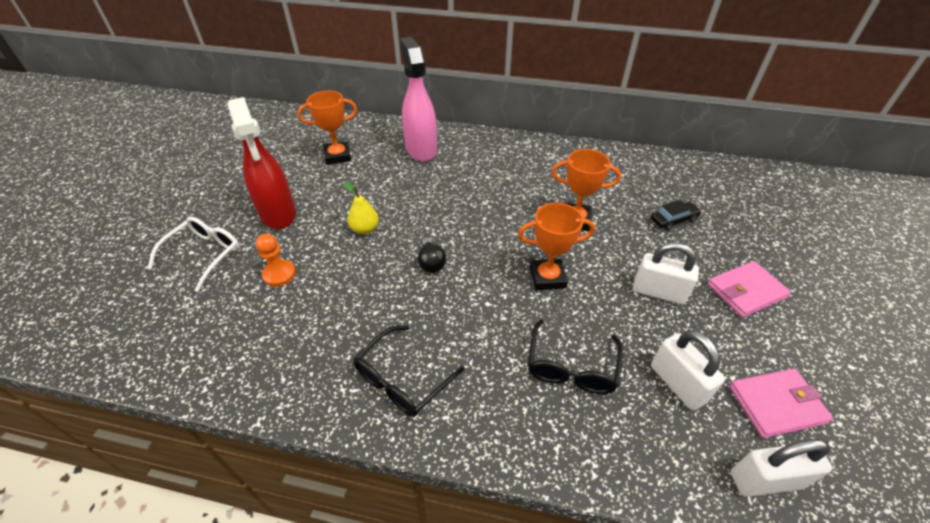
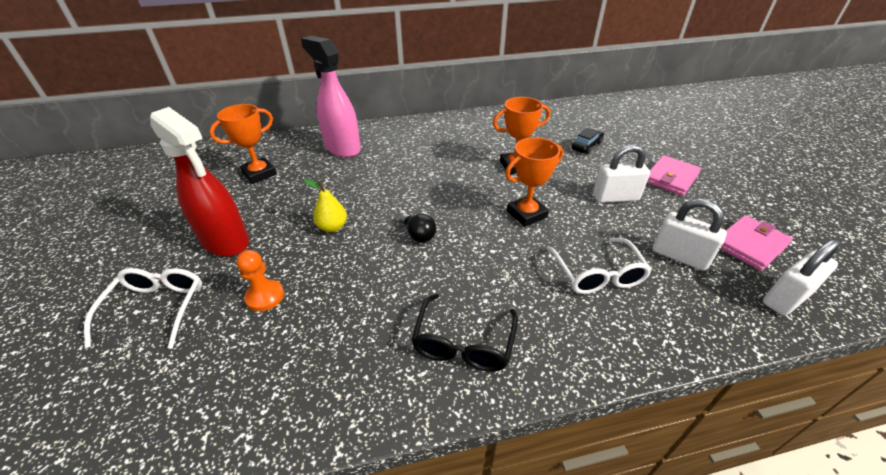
camera: 25 degrees left, 5 degrees down
black glasses [528,319,623,394] -> white glasses [546,238,652,294]

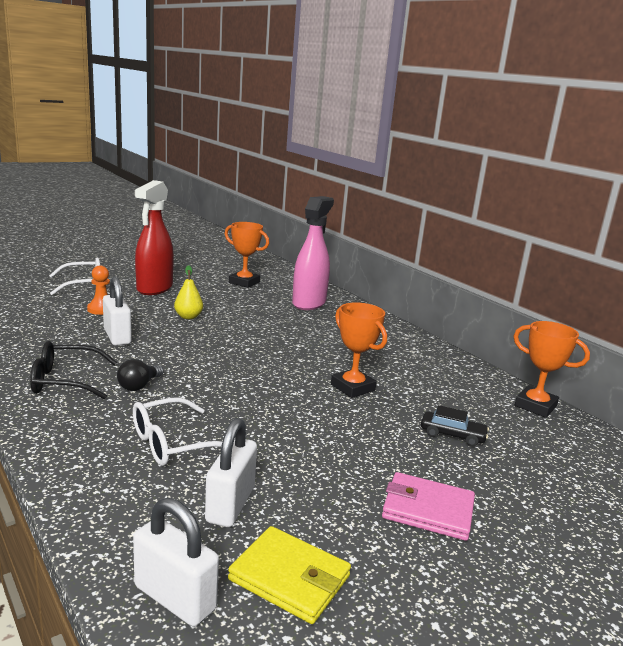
camera: 65 degrees right, 20 degrees down
black light bulb [399,213,436,243] -> black light bulb moved to [117,359,164,391]
orange trophy [505,137,563,227] -> orange trophy moved to [514,321,590,418]
white padlock [593,145,650,203] -> white padlock moved to [103,277,132,346]
pink wallet [720,215,793,271] -> yellow wallet [228,526,351,624]

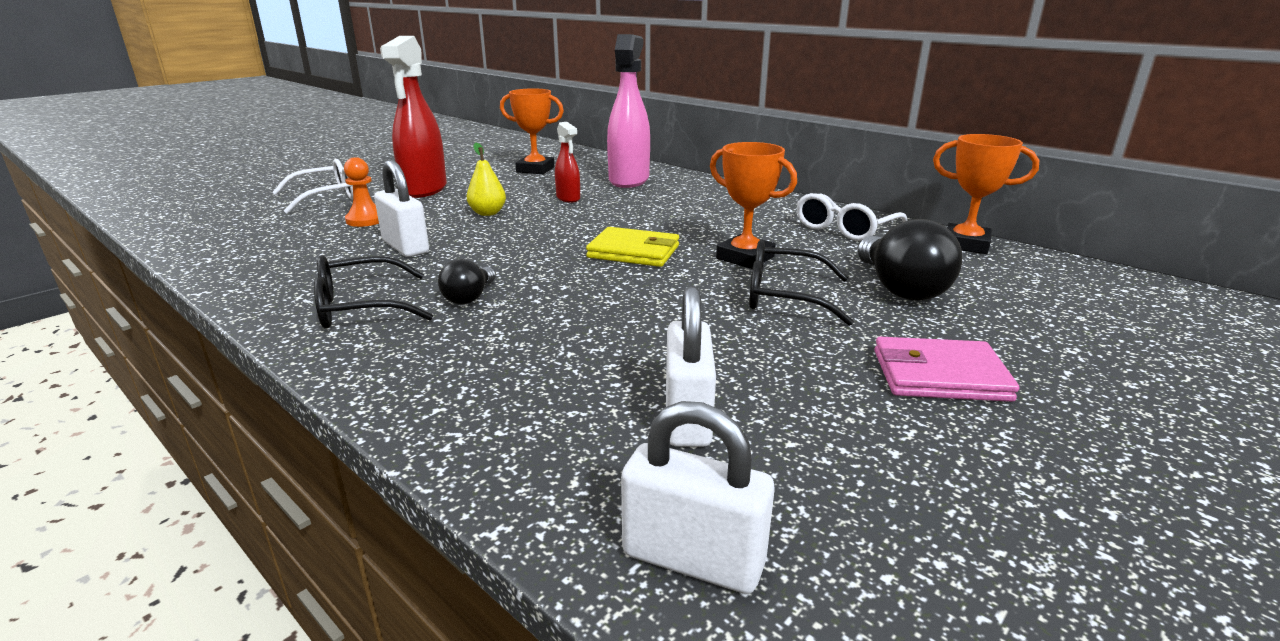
camera: 10 degrees left, 5 degrees up
white glasses [133,397,223,466] -> white glasses moved to [797,193,907,241]
yellow wallet [228,526,351,624] -> yellow wallet moved to [586,227,679,267]
black car [421,405,489,446] -> black light bulb [857,219,962,301]
none -> red spray bottle [555,122,580,203]
none -> black glasses [749,240,854,326]

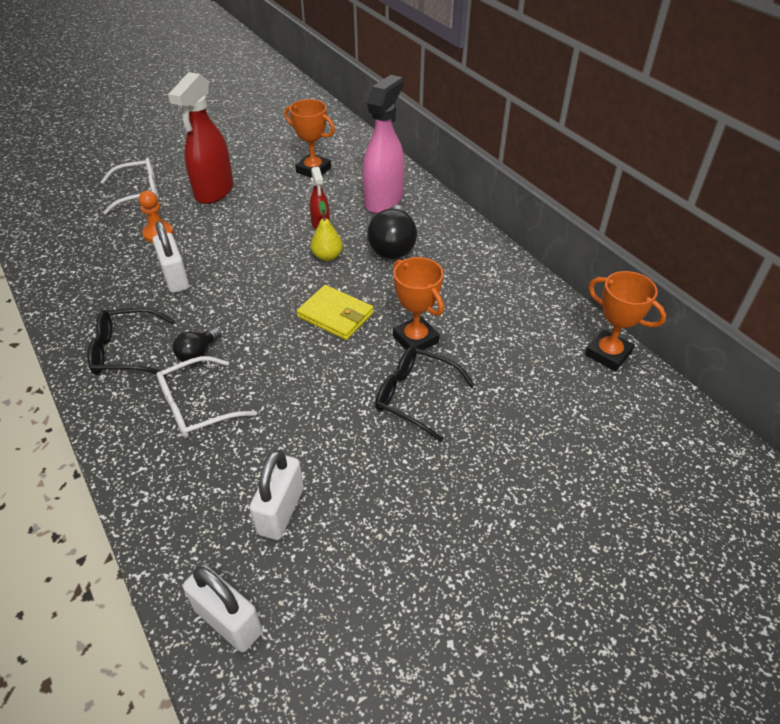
camera: 15 degrees right, 20 degrees up
yellow pear [467,143,506,216] -> yellow pear moved to [311,200,343,261]
white glasses [797,193,907,241] -> white glasses moved to [156,356,257,438]
black light bulb [857,219,962,301] -> black light bulb moved to [367,205,417,259]
pink wallet [874,337,1019,402] -> none

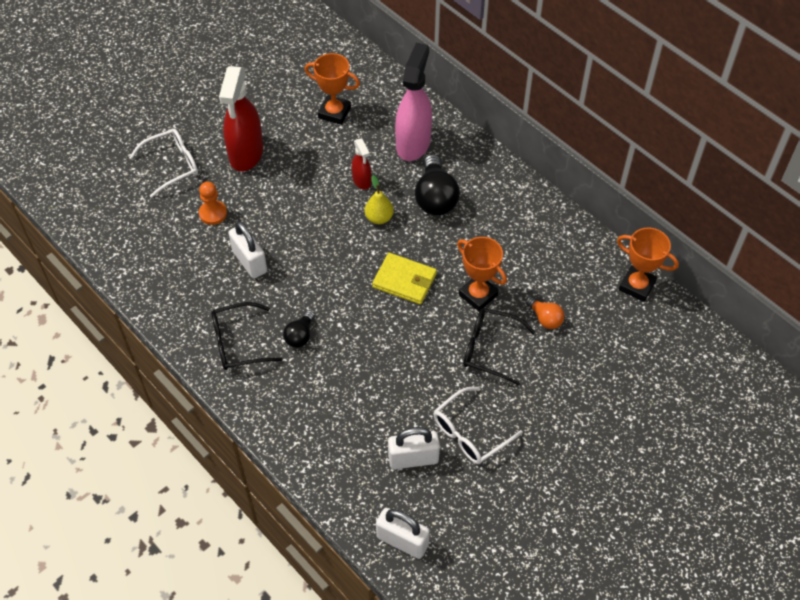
camera: 10 degrees left, 10 degrees up
white glasses [156,356,257,438] -> white glasses moved to [434,387,523,464]
white padlock [249,450,304,540] -> white padlock turned 75 degrees clockwise [388,427,440,469]
none -> orange light bulb [525,296,565,329]

